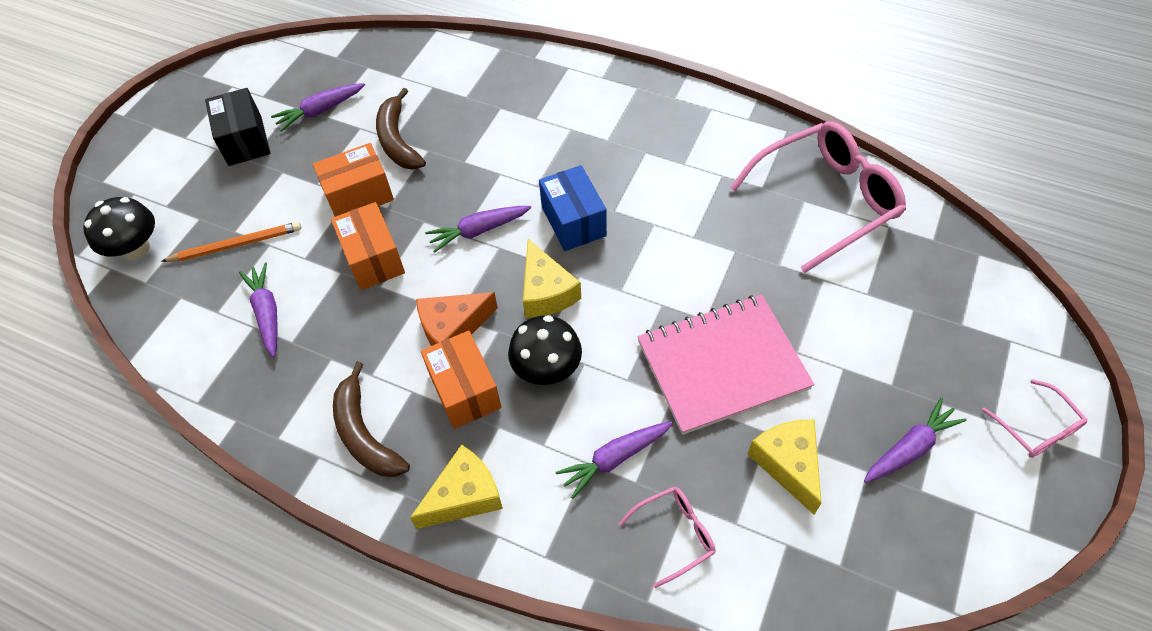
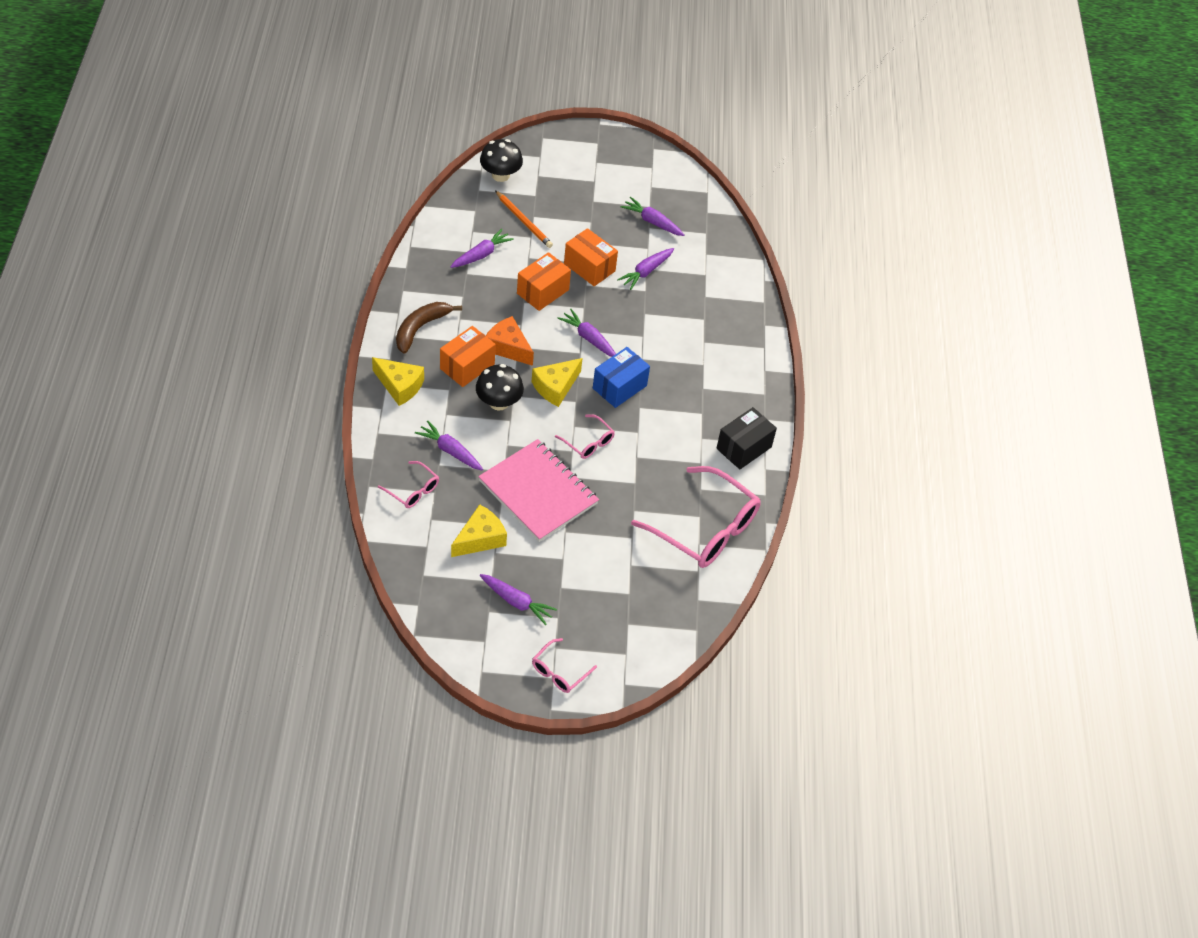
camera: 60 degrees right, 5 degrees down
black box [205,88,271,166] -> black box moved to [716,407,777,469]
brown banana [376,88,426,170] -> purple carrot [617,248,674,290]
none -> pink glasses [555,414,615,459]

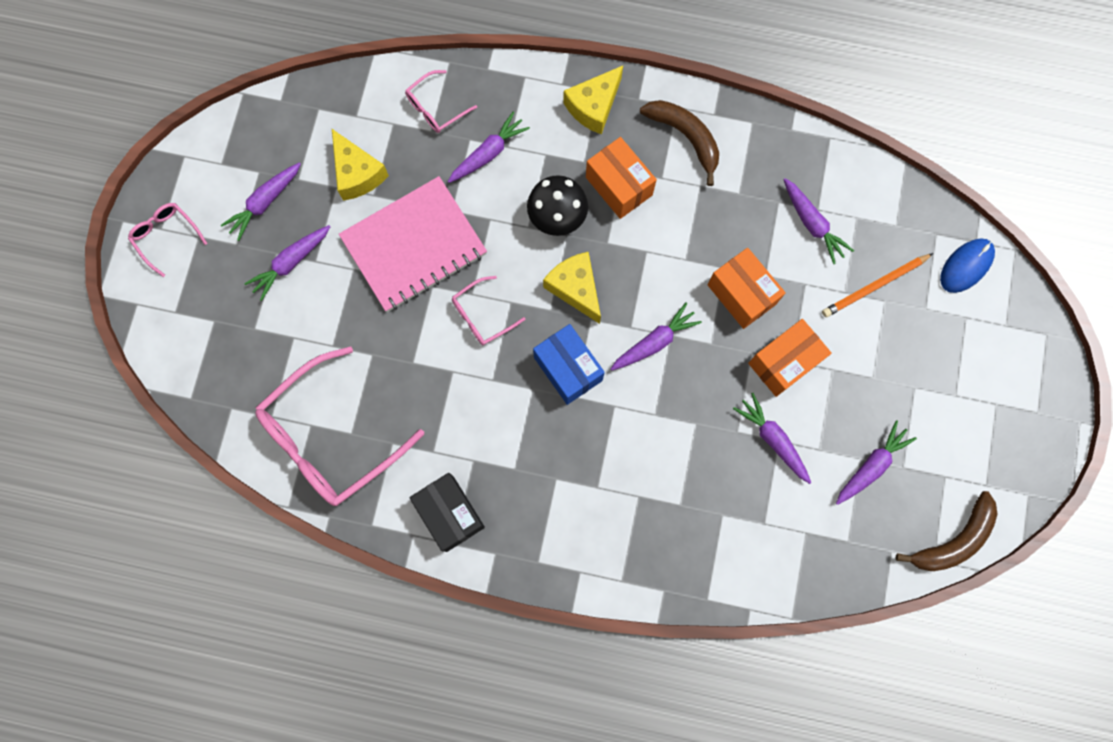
camera: 105 degrees right, 25 degrees up
black mushroom [480,139,523,182] -> blue mouse [940,238,995,293]
orange cheese [486,316,534,366] -> none
none -> purple carrot [244,225,330,301]
none -> brown banana [896,491,997,571]

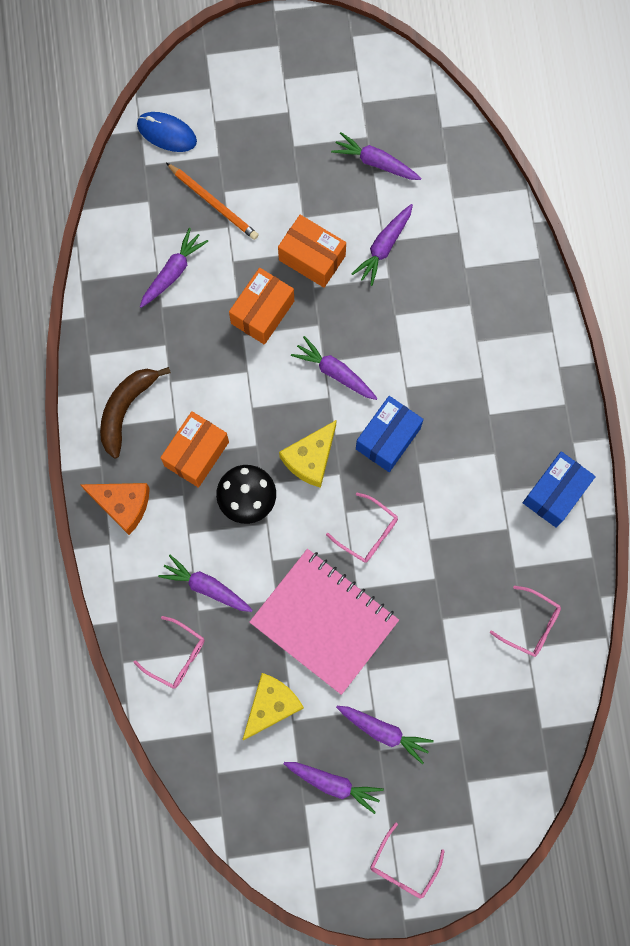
camera: 110 degrees left, 0 degrees up
pink glasses [255,346,424,506] -> pink glasses [490,586,561,657], size x0.47
black box [409,473,485,552] -> blue box [523,451,596,528]
yellow cheese [563,66,623,135] -> orange cheese [80,483,150,535]
brown banana [896,491,997,571] -> none

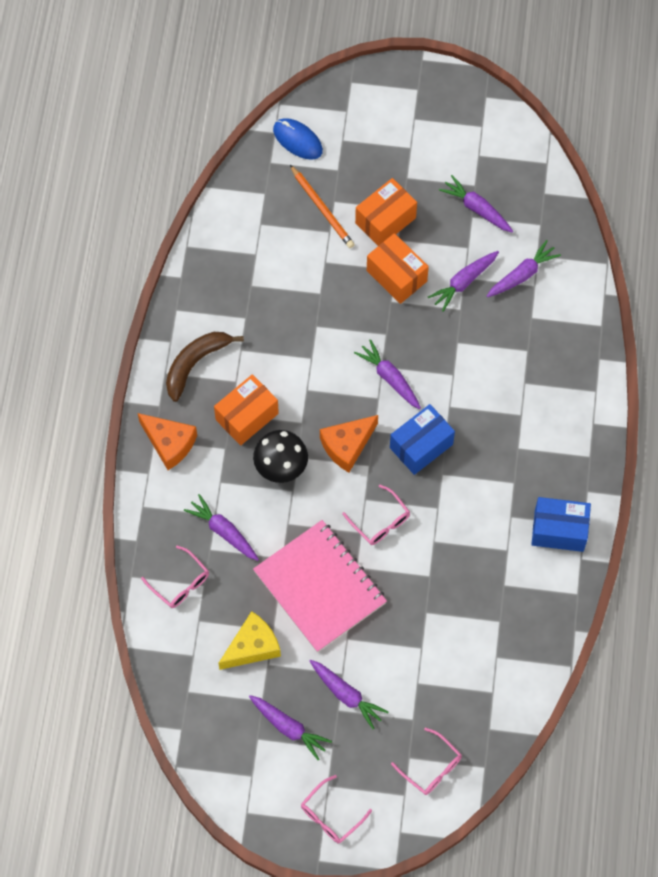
camera: 15 degrees right, 10 degrees down
purple carrot [140,228,208,308] -> purple carrot moved to [487,240,561,297]
orange box [229,268,294,345] -> orange box moved to [355,178,417,246]
yellow cheese [279,420,336,488] -> orange cheese [320,415,378,473]
pink glasses [490,586,561,657] -> pink glasses moved to [391,728,462,795]
blue box [523,451,596,528] -> blue box turned 45 degrees clockwise [531,497,591,552]

